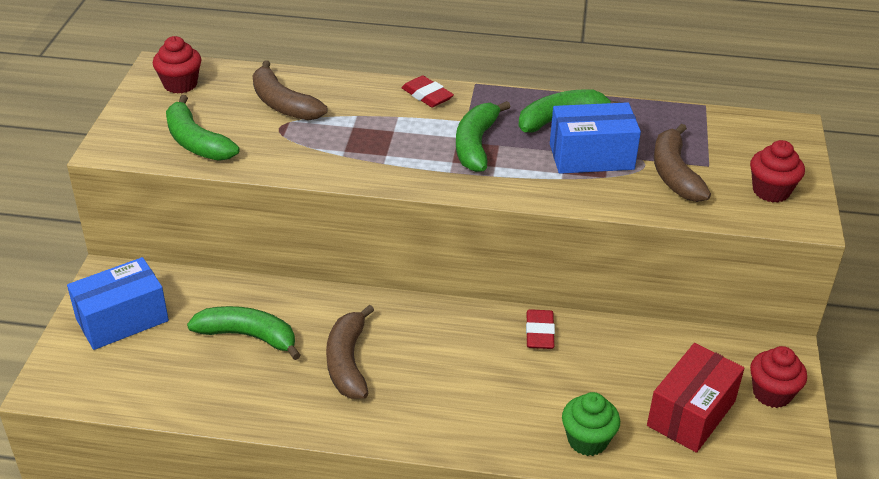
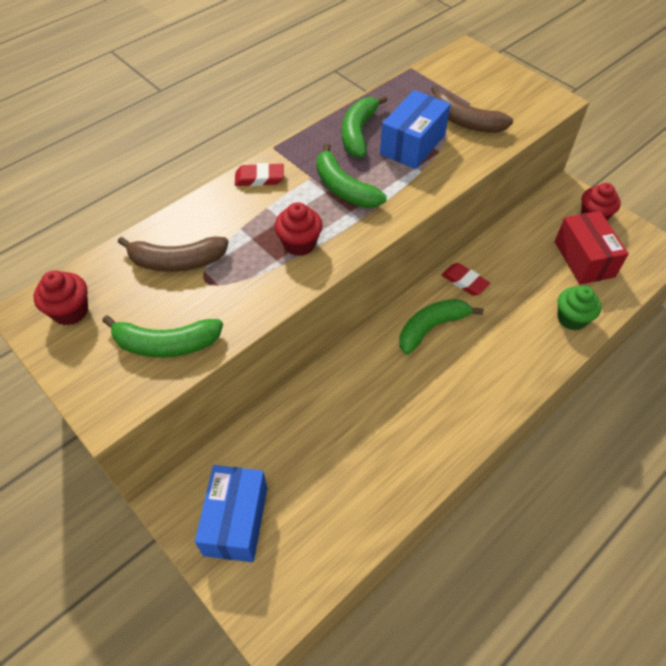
camera: 50 degrees left, 15 degrees up
green banana [187,306,301,360] -> green banana moved to [399,299,484,354]
brown banana [326,305,374,399] -> none
red cupcake [750,140,805,203] -> red cupcake moved to [274,202,322,256]

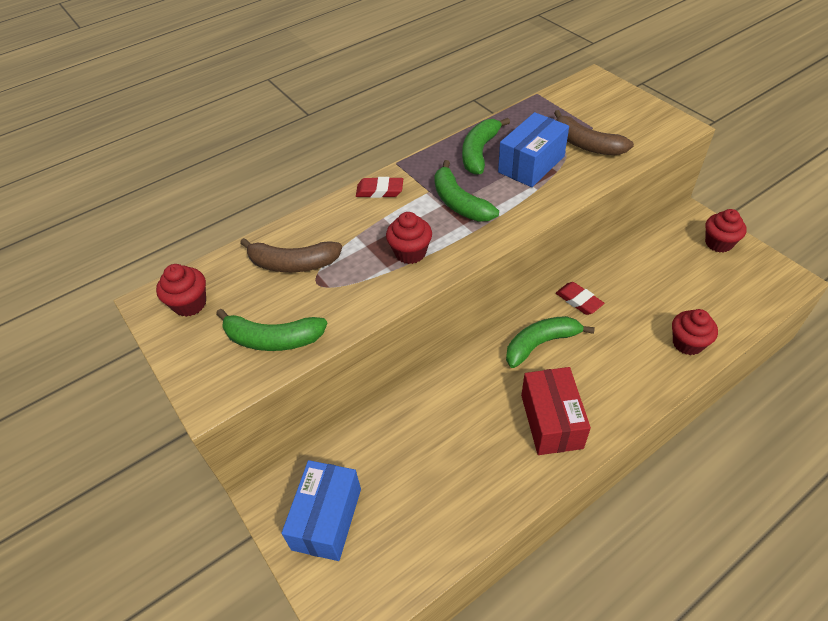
camera: 10 degrees right, 5 degrees down
red box [555,211,629,284] -> red box moved to [521,367,591,455]
green cupcake [557,286,601,330] -> red cupcake [672,309,718,355]

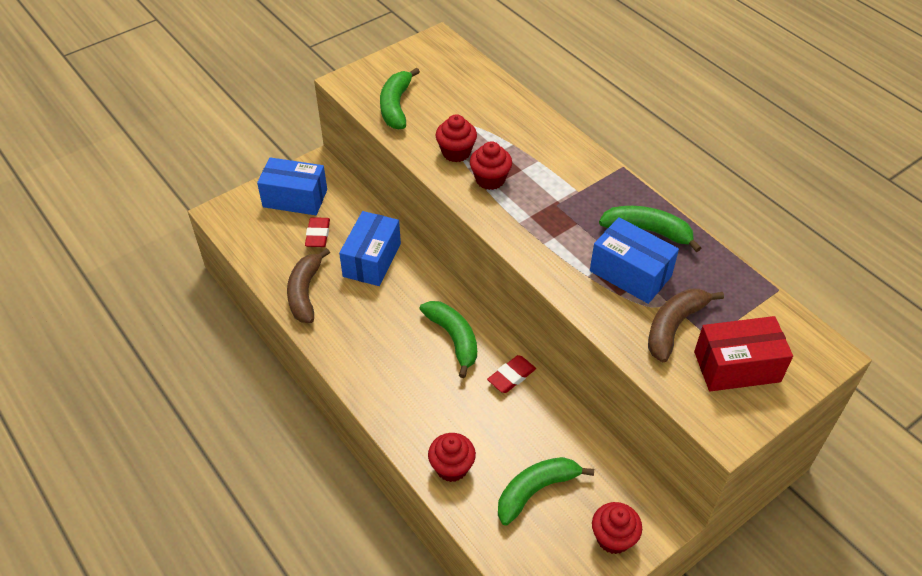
camera: 85 degrees right, 0 degrees up
red cupcake [156,264,206,317] -> red cupcake moved to [436,114,477,162]
brown banana [240,238,342,272] -> brown banana moved to [287,248,330,323]
red eraser [356,177,403,198] -> red eraser moved to [305,217,330,247]
green banana [434,160,499,222] -> green banana moved to [498,457,594,525]
red box [521,367,591,455] -> red box moved to [694,316,793,391]
none -> blue box [339,211,401,286]

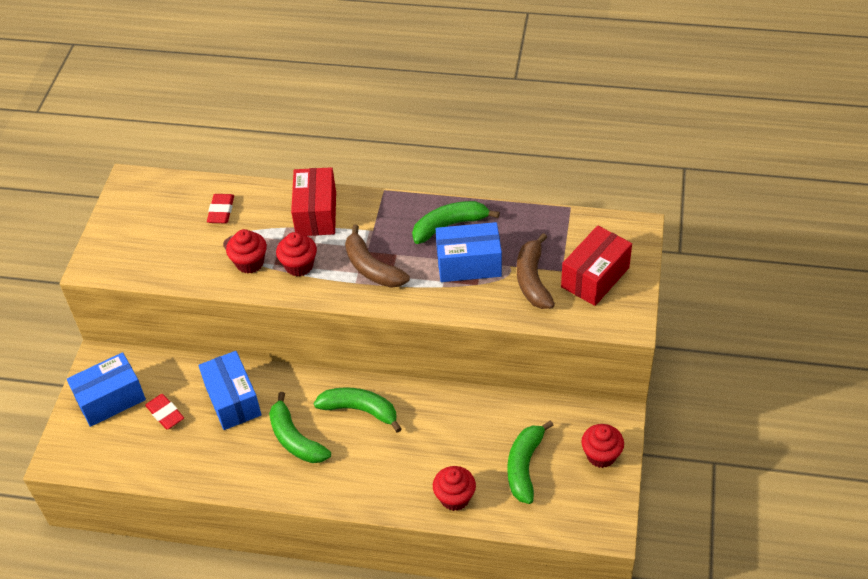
camera: 40 degrees left, 0 degrees up
brown banana [287,248,330,323] -> brown banana moved to [345,224,410,288]
green banana [380,68,420,129] -> green banana moved to [269,392,331,463]
red eraser [487,355,536,393] -> red eraser moved to [207,194,234,223]
none -> red box [291,167,336,236]

